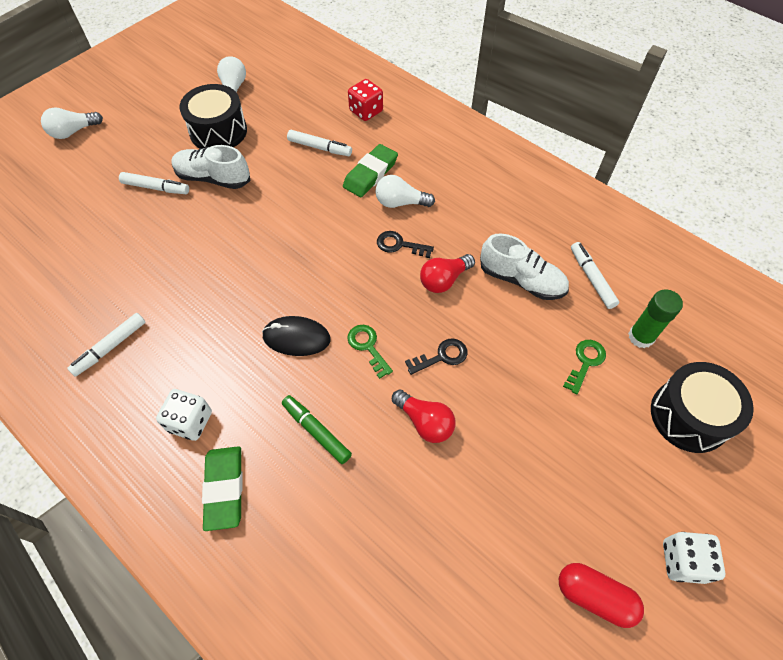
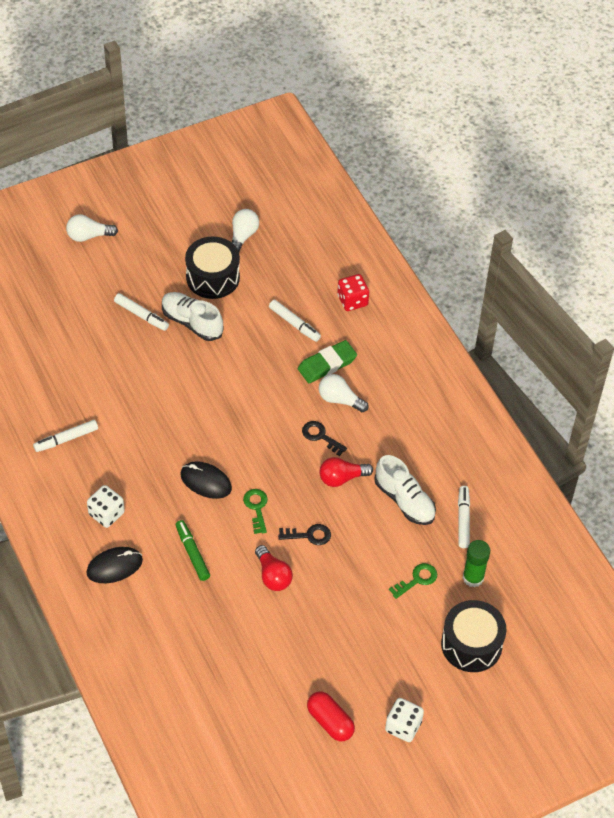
camera: 20 degrees right, 5 degrees down
green eraser [202,446,243,531] -> black mouse [86,547,143,583]

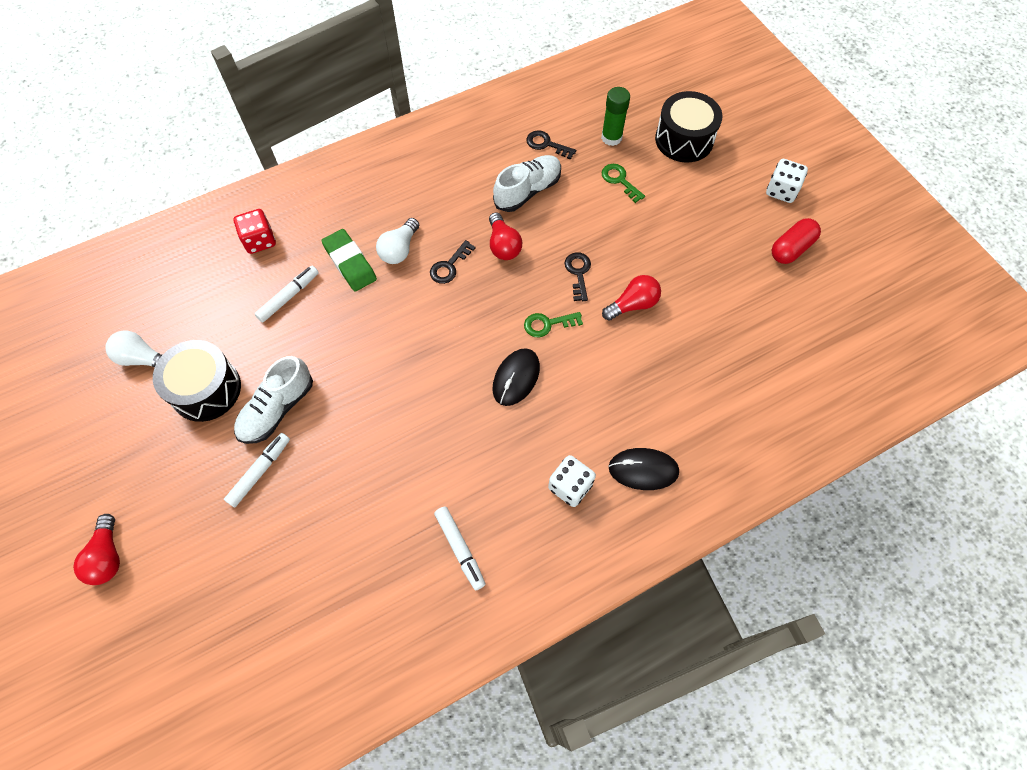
camera: 90 degrees left, 10 degrees up
white light bulb [66,214,118,242] -> red light bulb [73,514,120,585]
black mouse [86,547,143,583] -> black mouse turned 60 degrees counterclockwise [609,448,679,490]
green marker [176,520,210,581] -> none
white marker [458,486,470,548] -> black key [526,130,576,160]

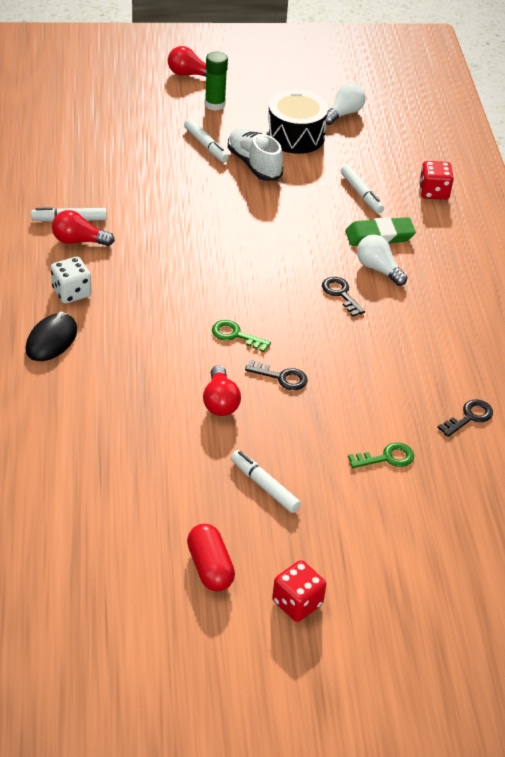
camera: 110 degrees right, 20 degrees down
red light bulb [489,212,522,260] -> red light bulb moved to [52,210,115,246]
black mouse [492,348,540,406] -> none
white shoe [493,155,561,212] -> none
green key [524,312,583,337] -> green key turned 75 degrees counterclockwise [212,320,271,352]
green glue stick [601,87,630,146] -> green glue stick moved to [205,52,228,111]
black drum [655,91,722,162] -> none
white dice [766,159,808,203] -> red dice [272,560,326,622]
none -> white marker [231,450,301,513]

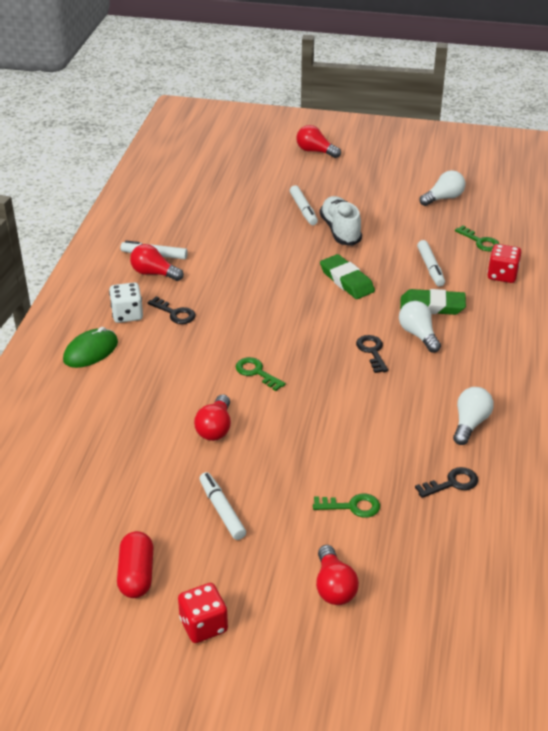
camera: 20 degrees right, 5 degrees down
black mouse [25,312,77,361] -> green mouse [63,327,118,368]
green glue stick [205,52,228,111] -> none
black key [245,360,308,390] -> black key moved to [148,296,196,324]
black drum [267,90,328,154] -> none
none -> red light bulb [316,545,359,605]
none -> green eraser [320,254,375,299]
none -> white light bulb [453,387,494,445]
none -> green key [455,225,499,251]

